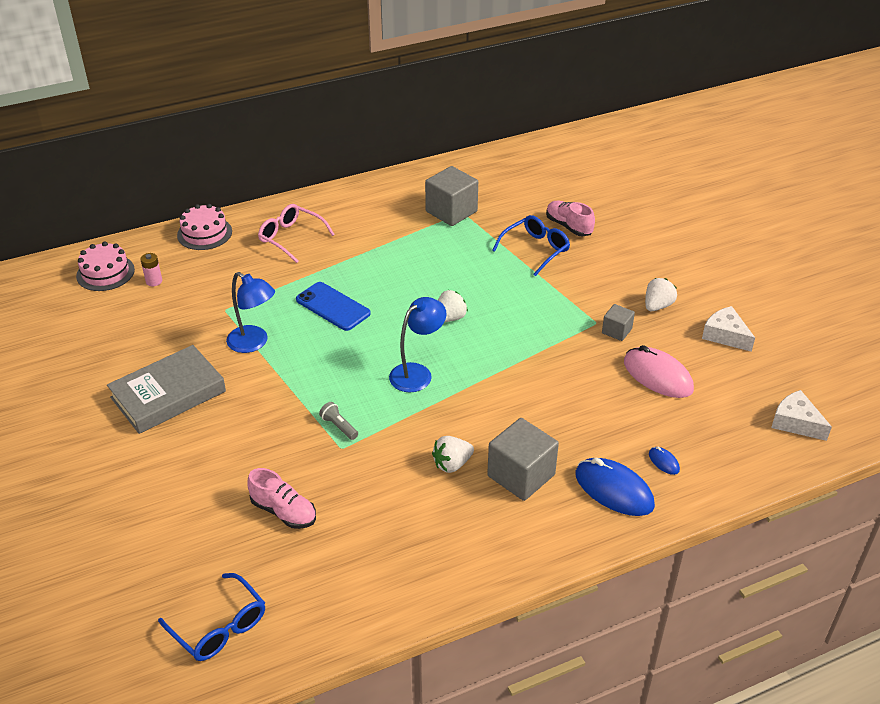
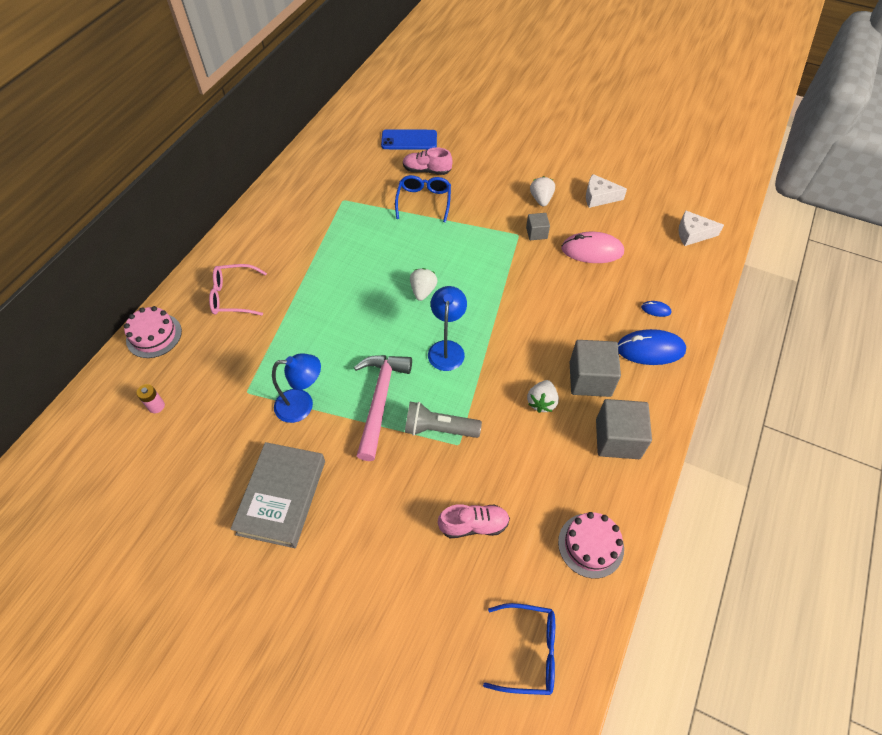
camera: 40 degrees left, 15 degrees up
pink cake [76,242,135,291] -> pink cake moved to [558,512,624,578]
blue phone [296,282,371,331] -> blue phone moved to [381,129,437,150]
grey flashlight [319,402,358,440] -> grey flashlight [405,402,482,438], size x1.85
grey cube [425,166,478,226] -> grey cube moved to [596,399,652,459]
none -> pink hammer [354,355,412,461]

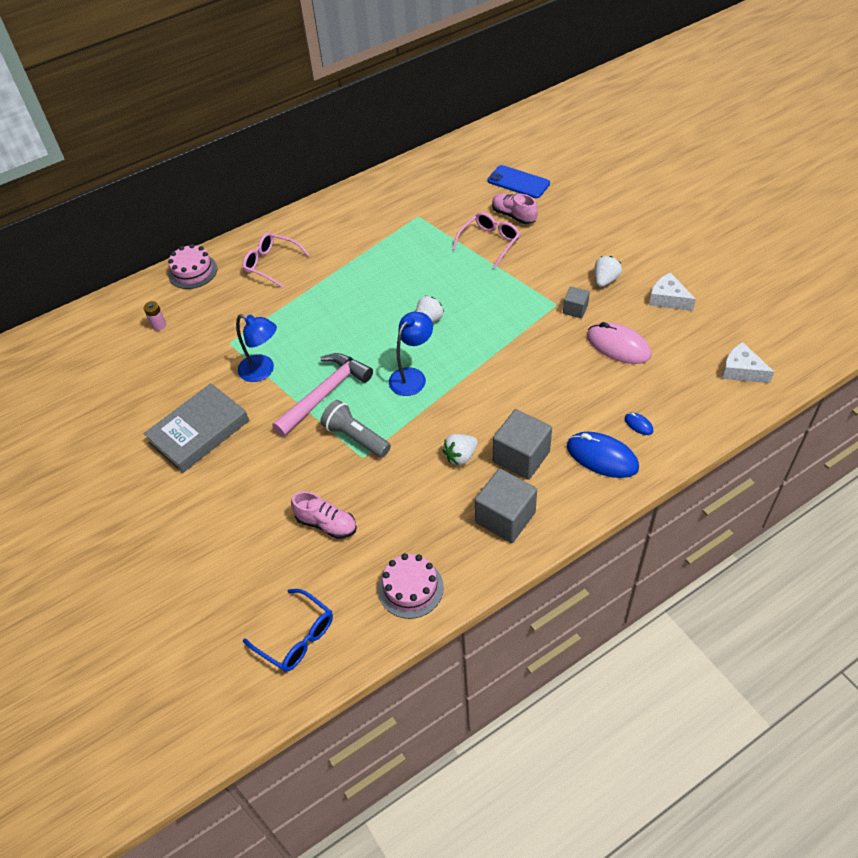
camera: 35 degrees right, 5 degrees down
blue glasses [395,175,451,222] -> pink glasses [452,212,520,268]

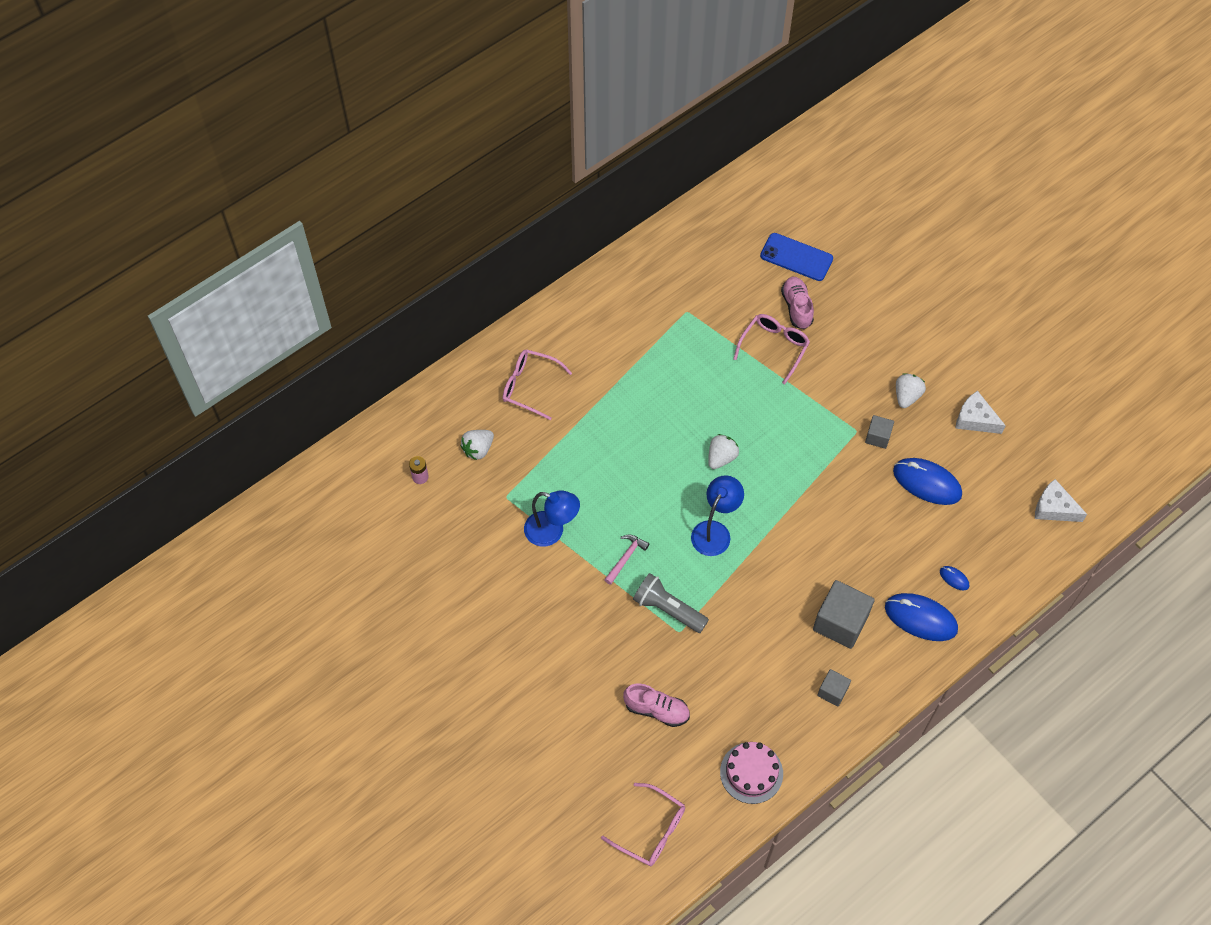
camera: 10 degrees left, 10 degrees up
grey book [144,383,249,473] -> none
pink cake [168,244,217,289] -> none
blue glasses [243,589,333,672] -> pink glasses [601,783,685,866]
pink hammer [272,353,373,437] -> pink hammer [604,534,649,585], size x0.49
white strawberry [443,434,478,465] -> white strawberry moved to [460,430,494,460]
grey cube [475,468,537,543] -> grey cube [817,669,851,707], size x0.54
pink shoe [492,193,538,224] -> pink shoe turned 45 degrees clockwise [781,277,814,329]
pink mouse [587,322,652,364] -> blue mouse [893,458,962,505]

